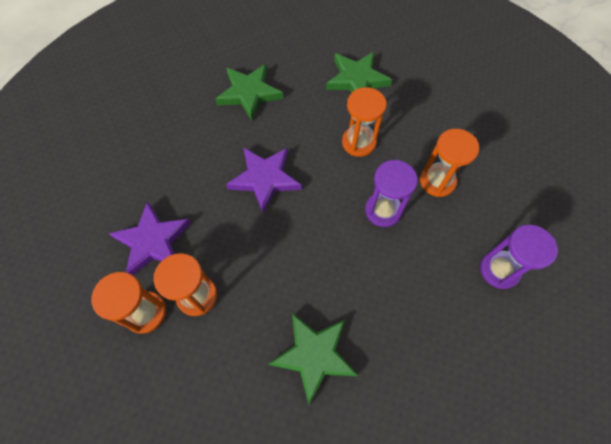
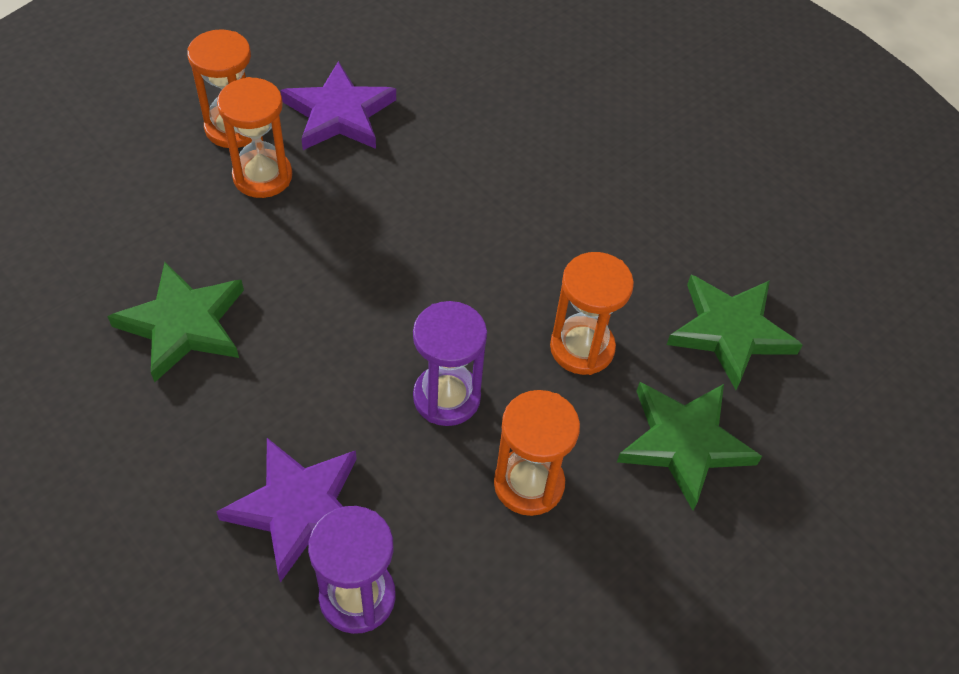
camera: 75 degrees right, 10 degrees down
green star [215,64,283,121] -> green star moved to [617,382,762,510]
purple star [226,147,301,213] -> purple star moved to [216,438,357,583]

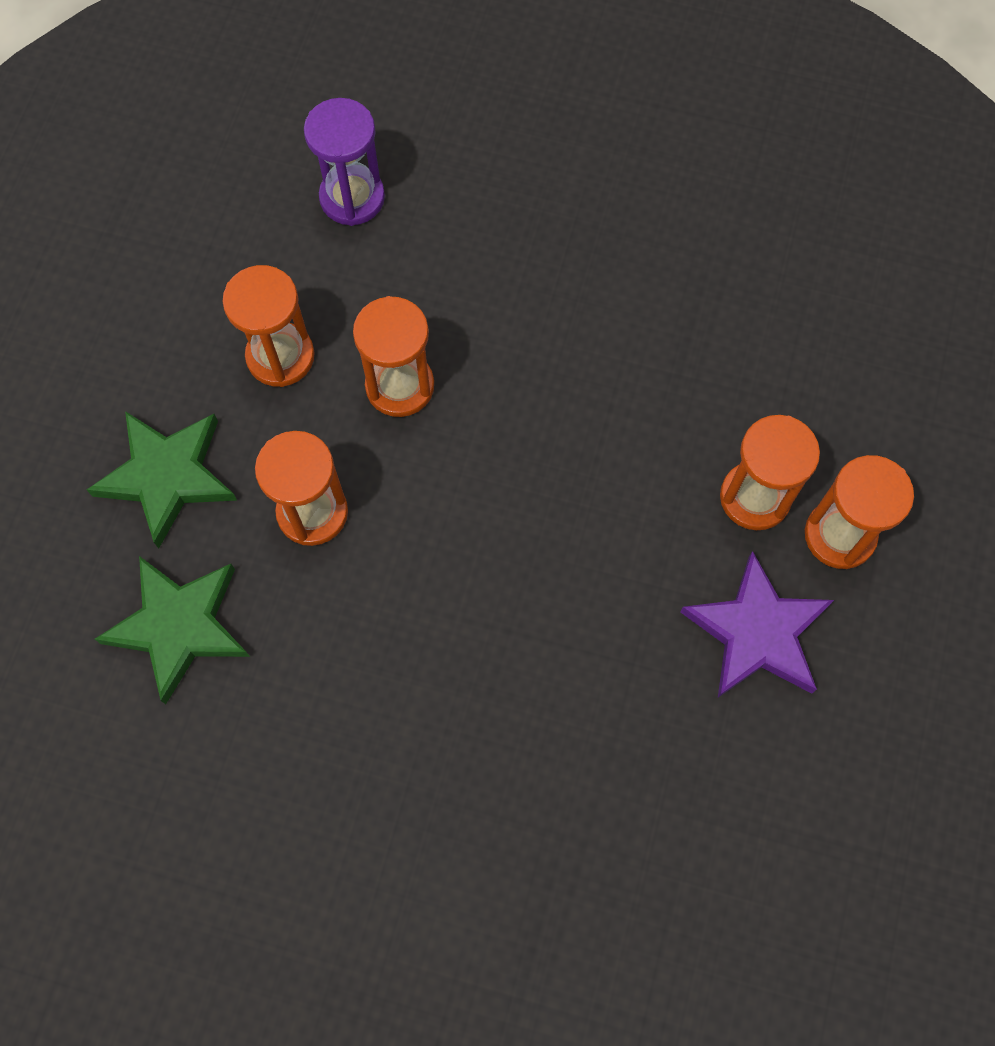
camera: 150 degrees right, 15 degrees up
green star [107,262,244,382] -> none
purple star [216,438,357,583] -> none
purple hourglass [413,301,487,426] -> orange hourglass [353,296,434,417]

